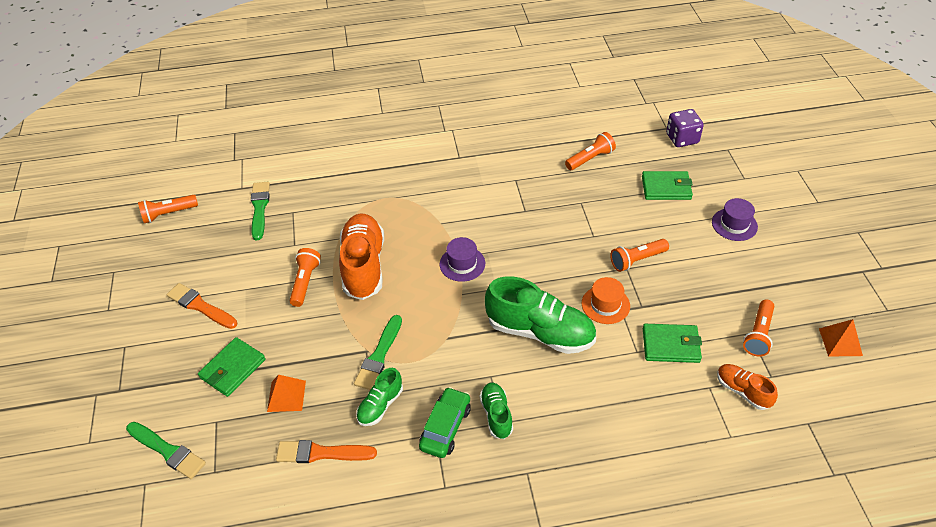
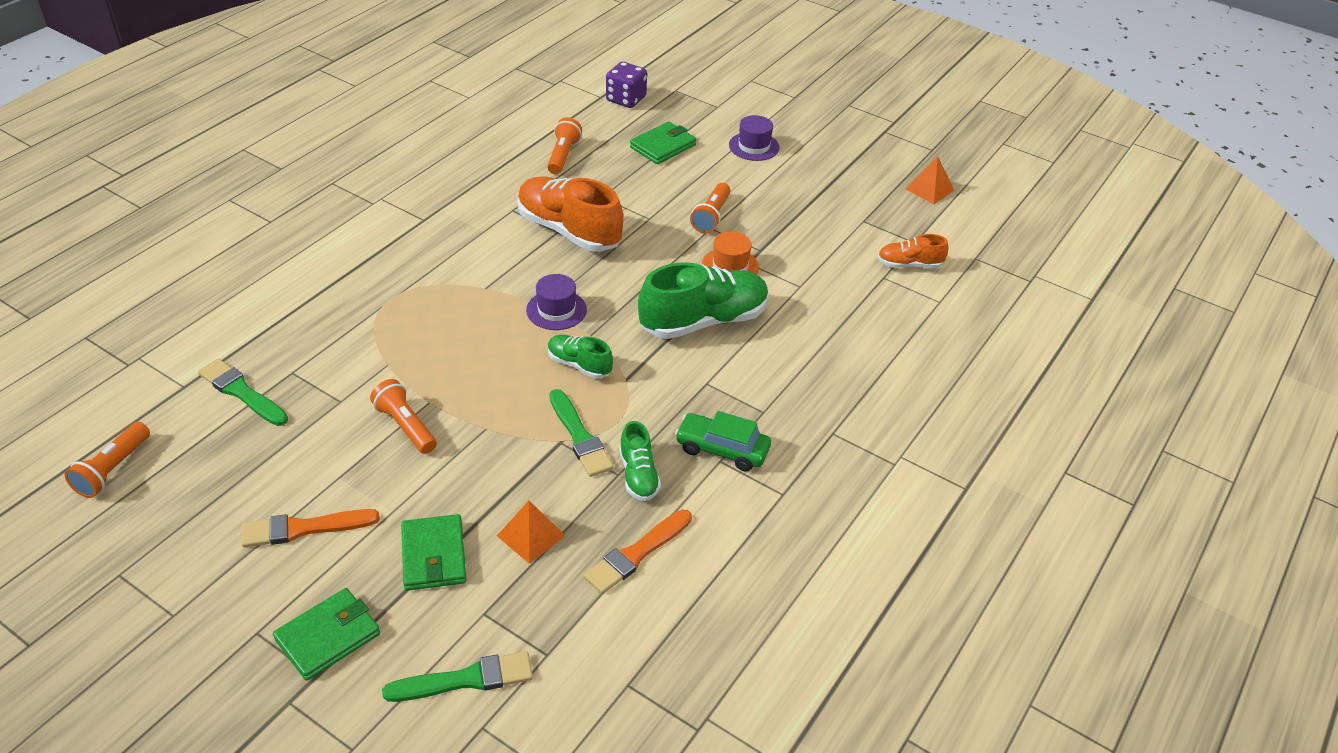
camera: 50 degrees left, 5 degrees down
orange shoe [339,213,384,300] -> orange shoe moved to [517,177,623,252]
green car [419,387,471,458] -> green car turned 45 degrees counterclockwise [675,411,771,471]
green shoe [479,383,513,439] -> green shoe moved to [548,335,613,378]
green wallet [643,324,702,363] -> green wallet moved to [273,588,380,681]
orange flashlight [743,299,774,357] -> none

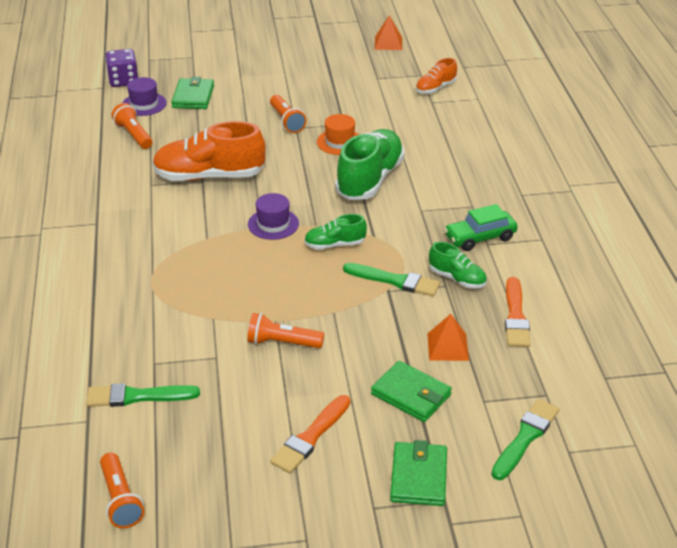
camera: 40 degrees left, 5 degrees down
purple hat [729,115,779,161] -> purple hat moved to [123,77,167,116]

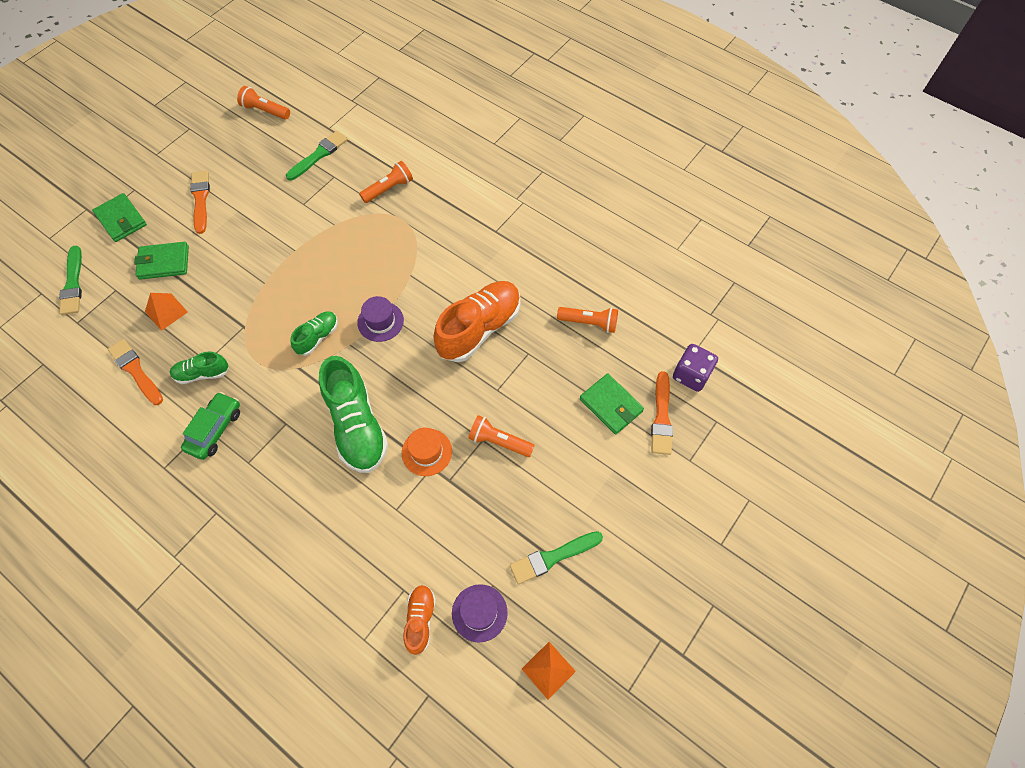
camera: 135 degrees right, 25 degrees up
purple hat [123,77,167,116] -> purple hat moved to [452,584,508,643]
orange flashlight [247,313,324,348] -> orange flashlight moved to [359,161,413,203]
green brush [343,263,440,297] -> green brush moved to [510,531,603,584]
none -> orange brush [651,371,673,455]

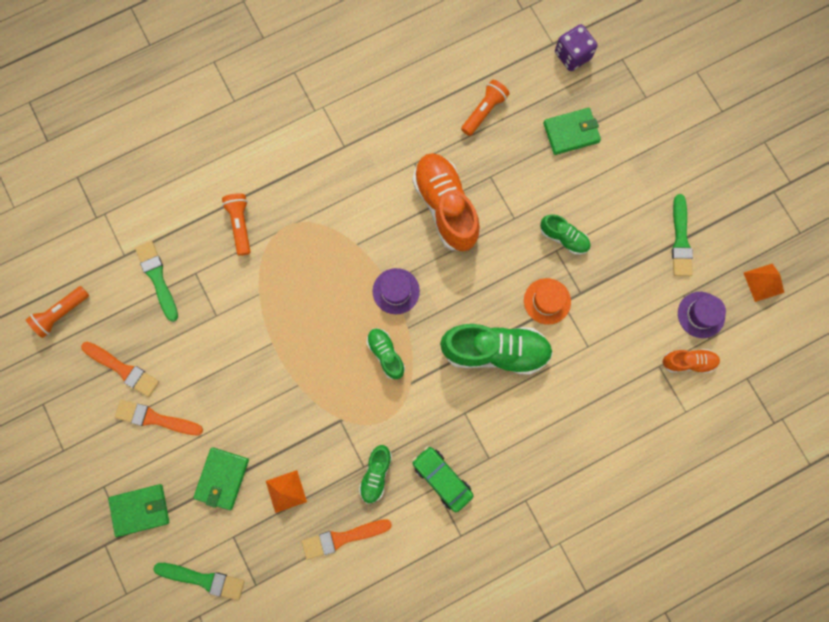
camera: 65 degrees left, 15 degrees up
orange shoe [404,585,436,655] -> orange shoe turned 150 degrees clockwise [662,349,720,373]
orange flashlight [468,415,535,457] -> green shoe [540,214,591,255]
orange brush [651,371,673,455] -> orange brush moved to [81,342,159,397]

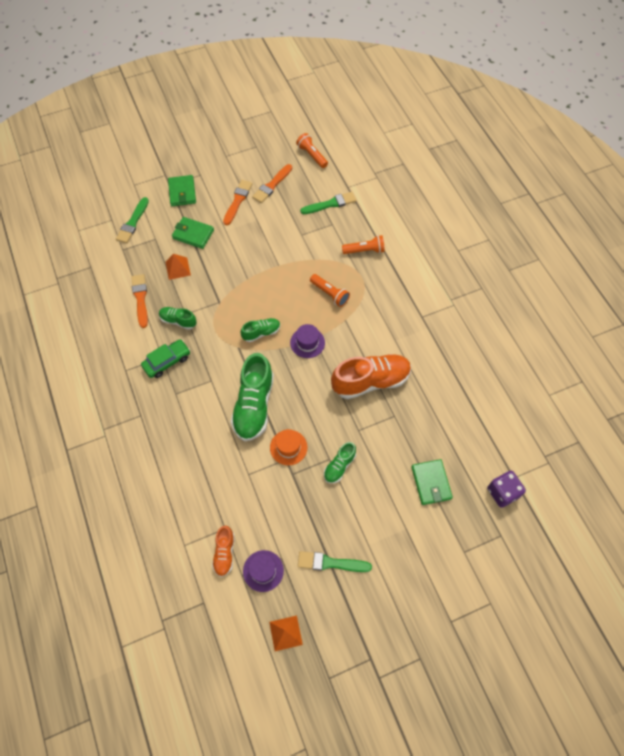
camera: 95 degrees right, 15 degrees down
orange flashlight [461,80,510,136] -> orange flashlight moved to [310,274,350,307]

